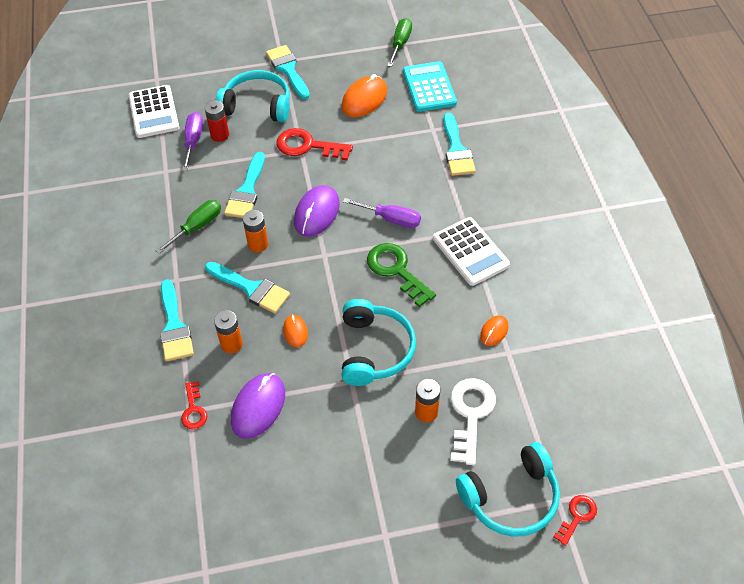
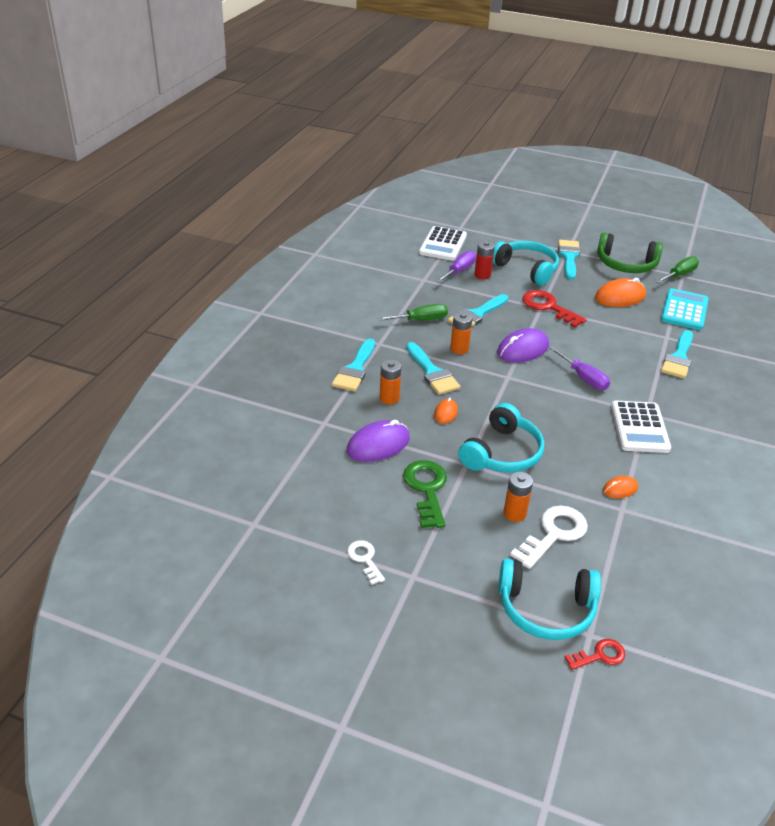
camera: 30 degrees right, 15 degrees down
red key [181,381,207,429] -> none
green key [367,243,436,307] -> green key moved to [403,460,447,528]
none -> white key [347,540,385,585]
none -> green headphones [597,232,663,273]

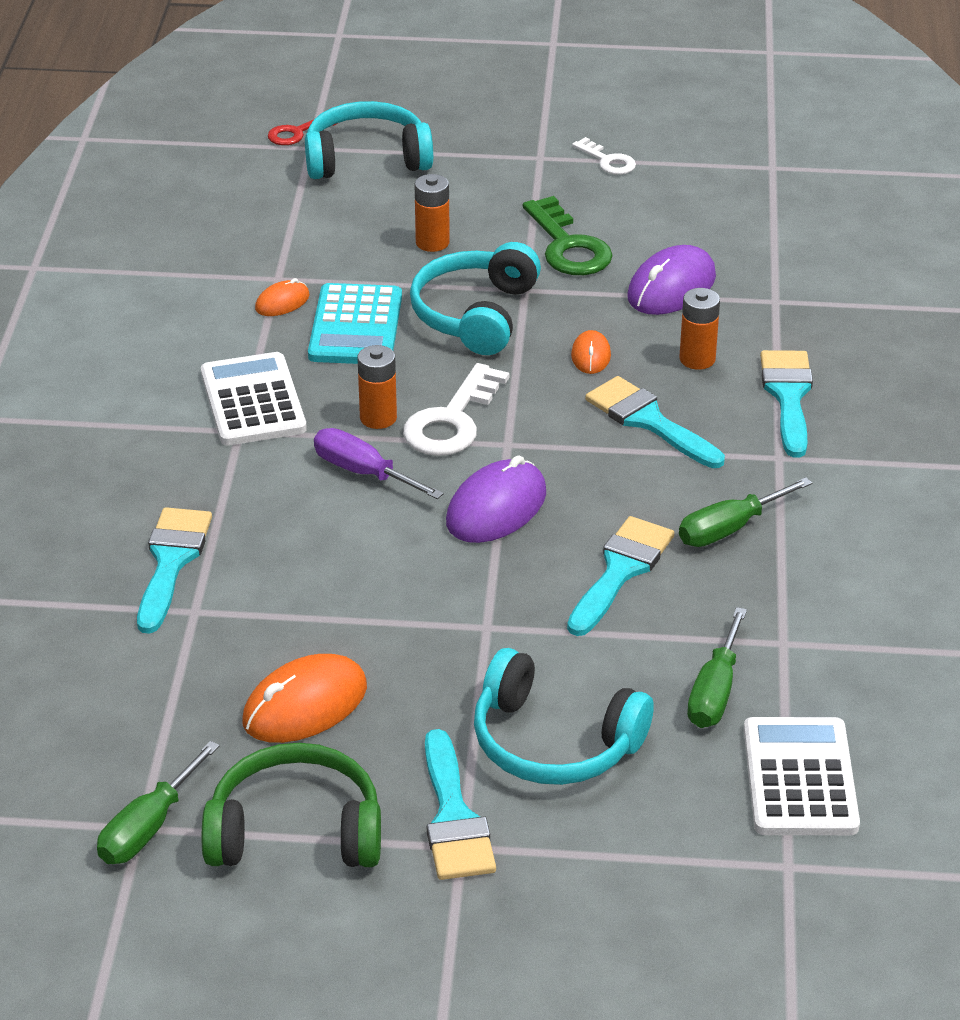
camera: 165 degrees right, 0 degrees up
purple screwdriver [436,251,476,283] -> green screwdriver [687,607,747,728]
orange battery [450,312,473,354] -> orange battery moved to [358,345,397,429]
red battery [474,241,495,279] -> none
white key [510,506,588,569] -> white key moved to [403,363,510,456]
red key [522,290,587,328] -> none
turquoise calculator [661,288,709,330] -> turquoise calculator moved to [308,283,402,364]

